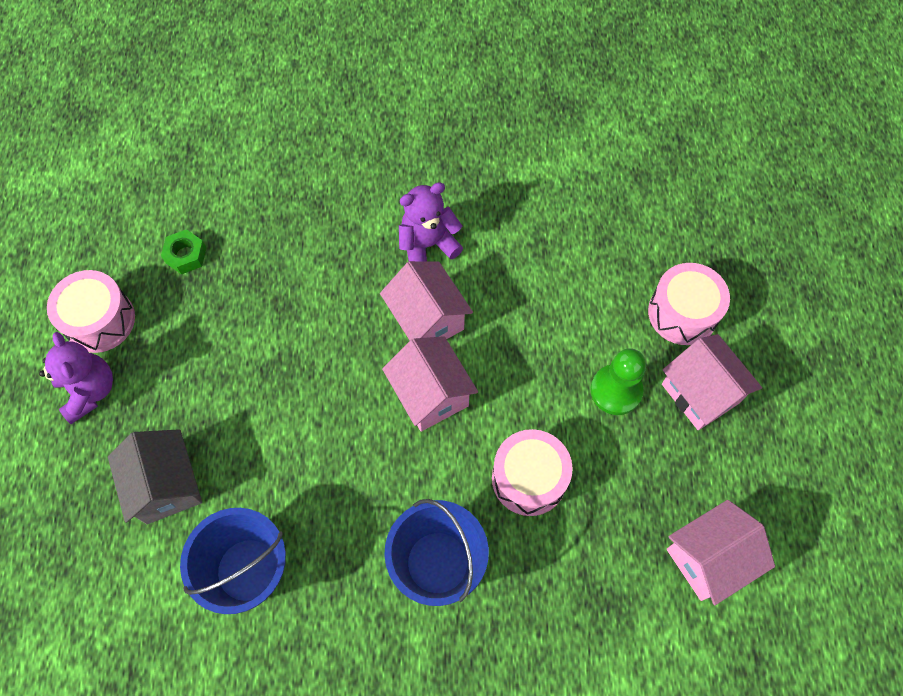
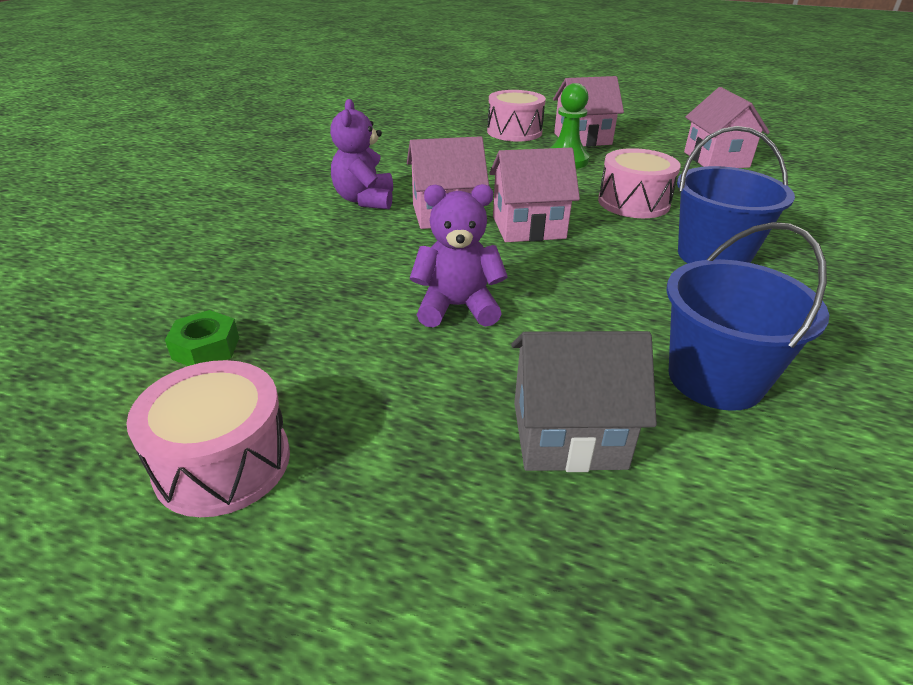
camera: 70 degrees left, 30 degrees down
purple teddy bear [39,332,113,424] -> purple teddy bear moved to [410,184,508,328]

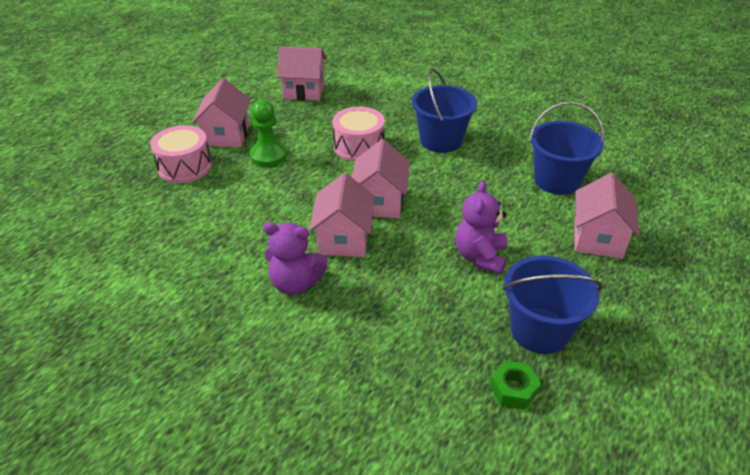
camera: 75 degrees left, 5 degrees up
pink drum [126,360,290,517] -> none
grey house [511,331,657,472] -> pink house [574,173,640,259]
none -> blue bucket [503,256,602,354]

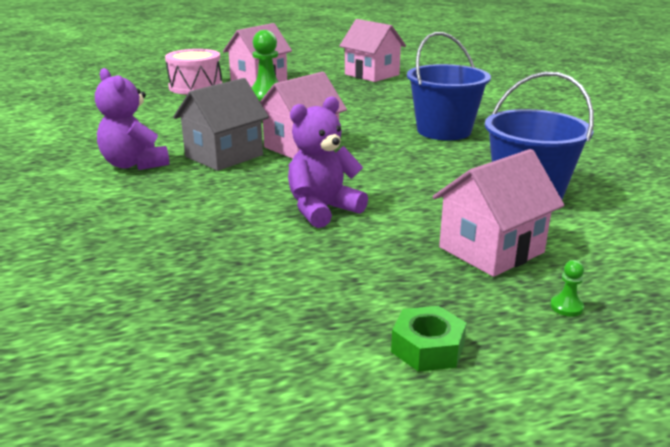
camera: 40 degrees right, 15 degrees down
pink house [309,173,375,257] -> grey house [173,78,269,171]
pink drum [332,107,385,161] -> none
green nut [490,360,541,409] -> green nut moved to [391,306,466,372]
blue bucket [503,256,602,354] -> none
none -> green pawn [550,260,584,317]

